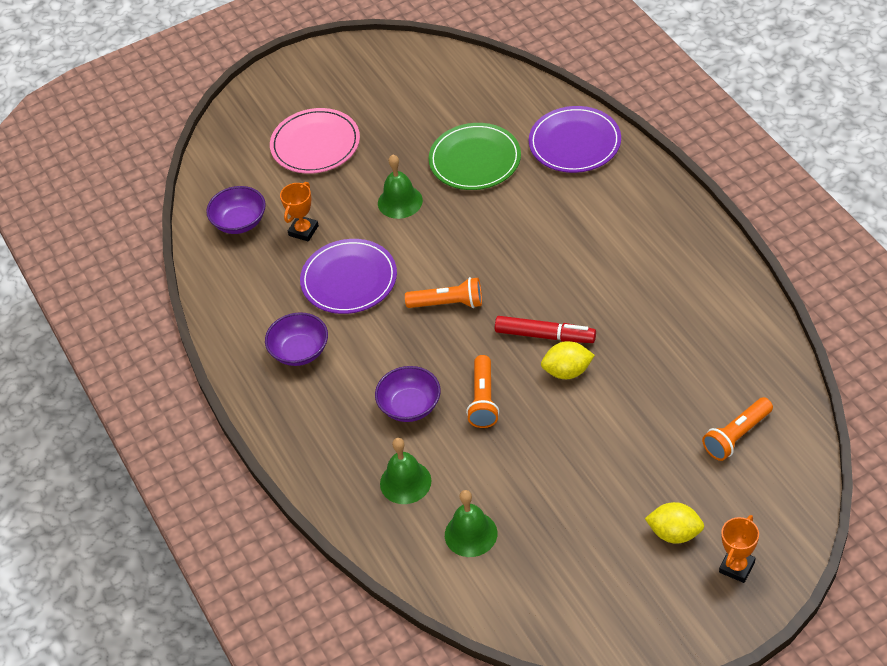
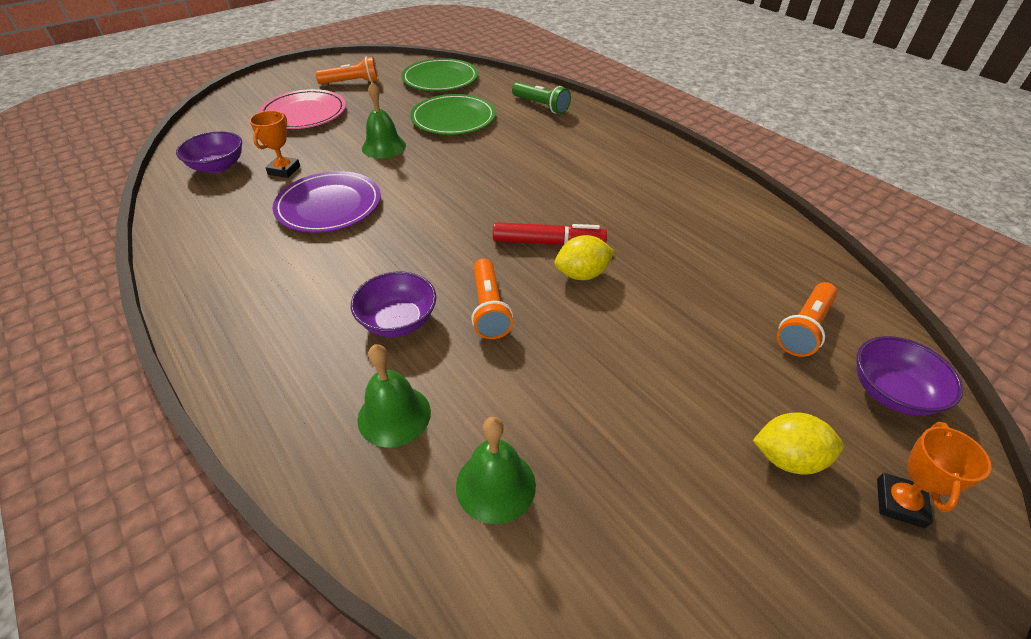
camera: 15 degrees left, 5 degrees down
purple bowl [265,312,328,366] -> purple bowl moved to [857,336,963,415]
orange flashlight [405,277,482,308] -> orange flashlight moved to [315,57,378,84]
purple plate [529,106,621,173] -> green flashlight [512,82,571,114]
none -> green plate [402,58,478,91]

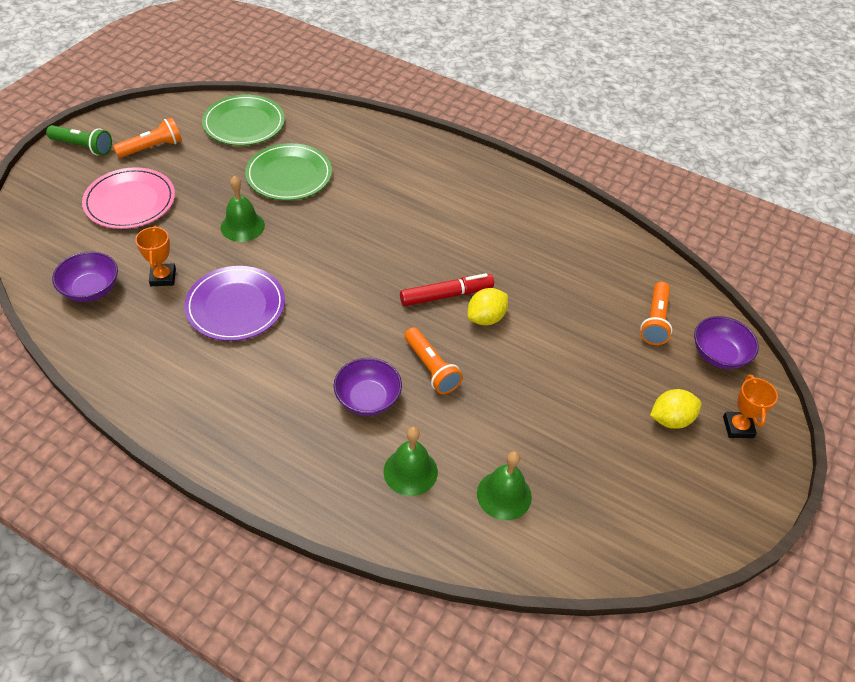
camera: 25 degrees left, 5 degrees up
green flashlight [512,82,571,114] -> green flashlight moved to [46,125,112,156]

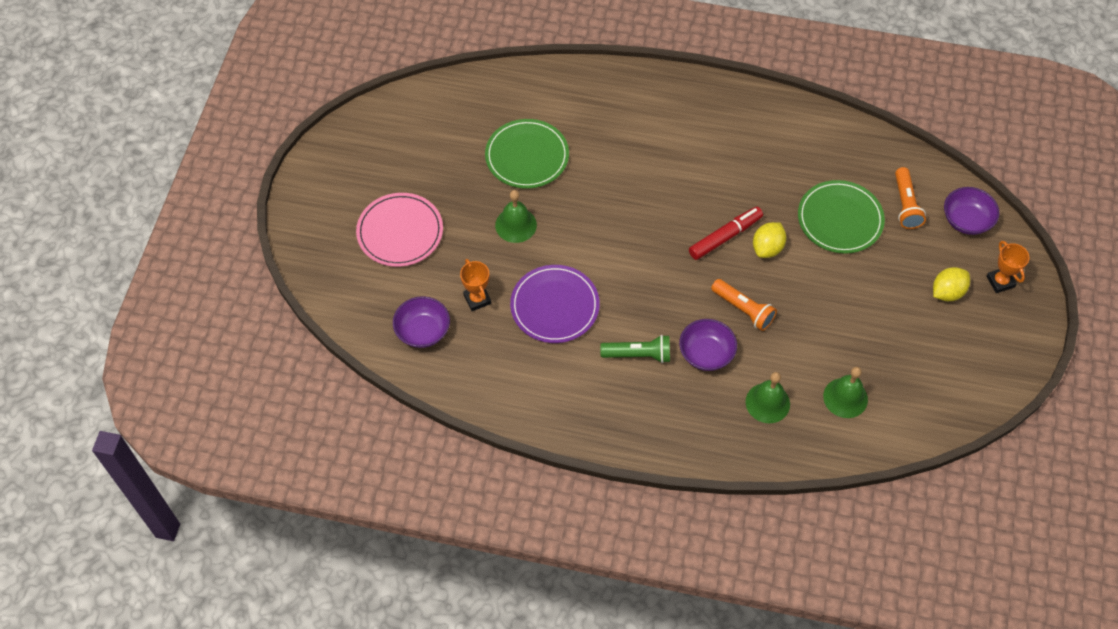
camera: 15 degrees left, 10 degrees up
green flashlight [46,125,112,156] -> green flashlight moved to [600,335,670,363]
orange flashlight [113,118,182,158] -> none
green plate [202,95,285,146] -> green plate moved to [798,180,885,254]

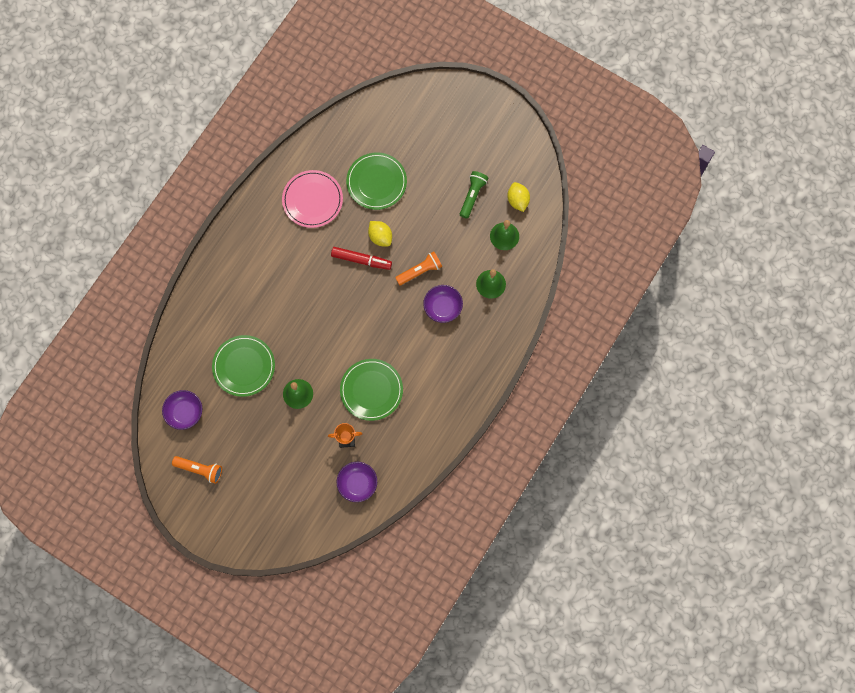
camera: 70 degrees left, 15 degrees up
pink plate [356,193,443,267] -> pink plate moved to [282,170,343,228]
purple plate [510,265,600,343] -> green plate [340,359,403,421]
green flashlight [600,335,670,363] -> green flashlight moved to [460,171,488,219]
red marker [689,207,763,260] -> red marker turned 120 degrees clockwise [331,247,392,270]
orange flashlight [895,167,926,229] -> orange flashlight moved to [172,456,222,484]
yellow lemon [933,267,970,301] -> yellow lemon moved to [507,182,530,212]
purple bowl [944,187,999,235] -> purple bowl moved to [162,390,202,430]
orange trophy [986,241,1030,293] -> none

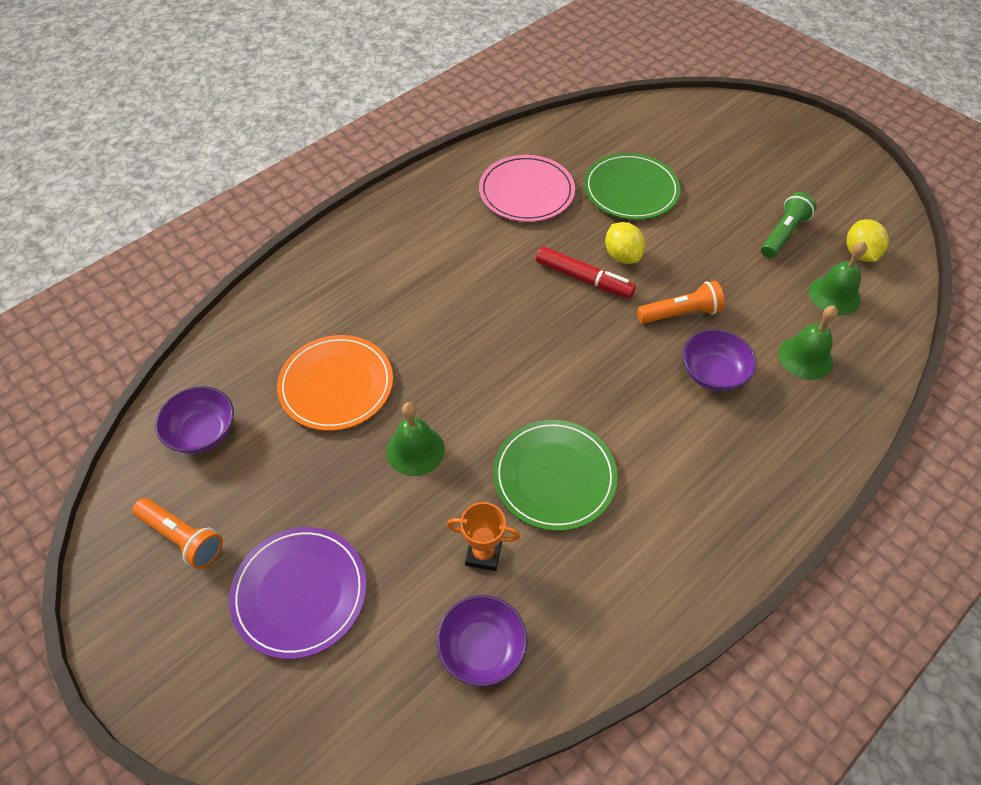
camera: 15 degrees right, 20 degrees down
green plate [212,335,275,397] -> orange plate [277,335,393,431]
none -> purple plate [229,527,366,659]

